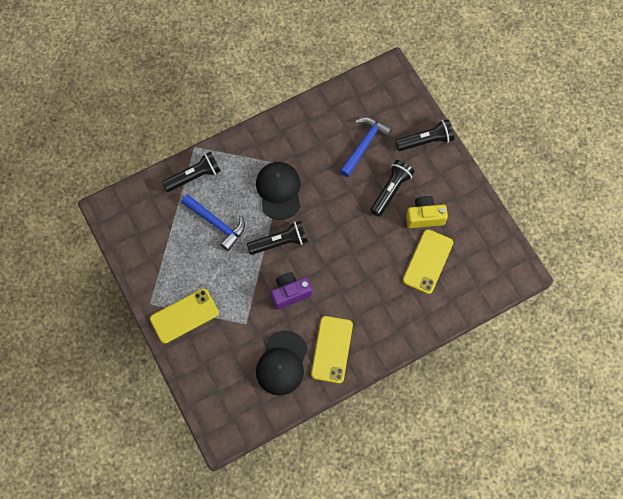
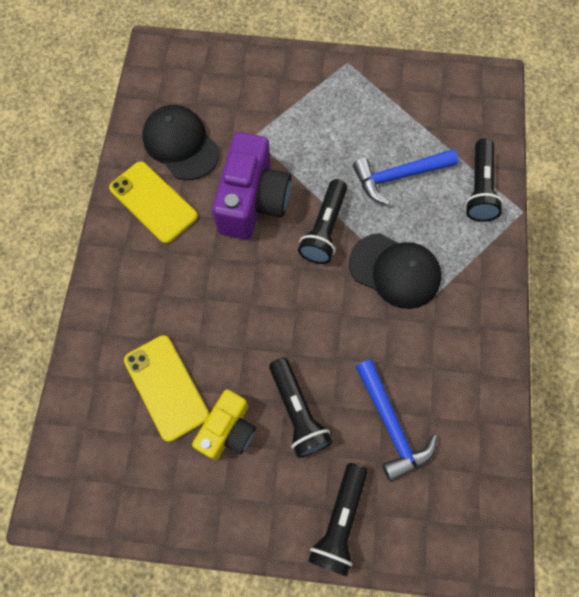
camera: 125 degrees right, 0 degrees up
yellow phone [150,288,219,344] -> none
purple camera [271,272,312,310] -> purple camera [212,132,291,239], size x1.60

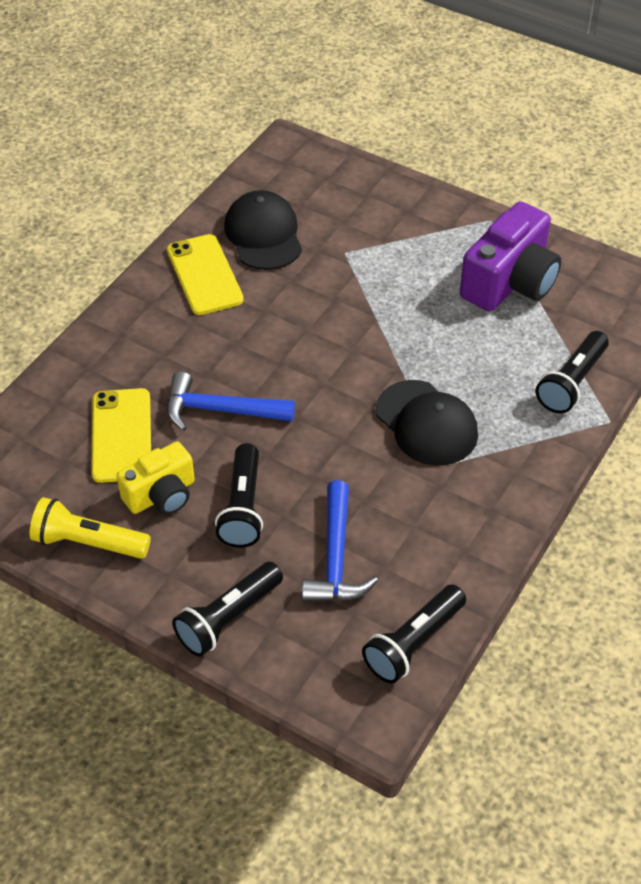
camera: 25 degrees right, 20 degrees down
purple camera [212,132,291,239] -> purple camera moved to [460,201,561,312]
black flashlight [298,179,347,264] -> black flashlight moved to [362,584,466,684]
blue hammer [353,149,458,205] -> blue hammer moved to [167,371,295,431]
none -> yellow flashlight [30,497,151,559]

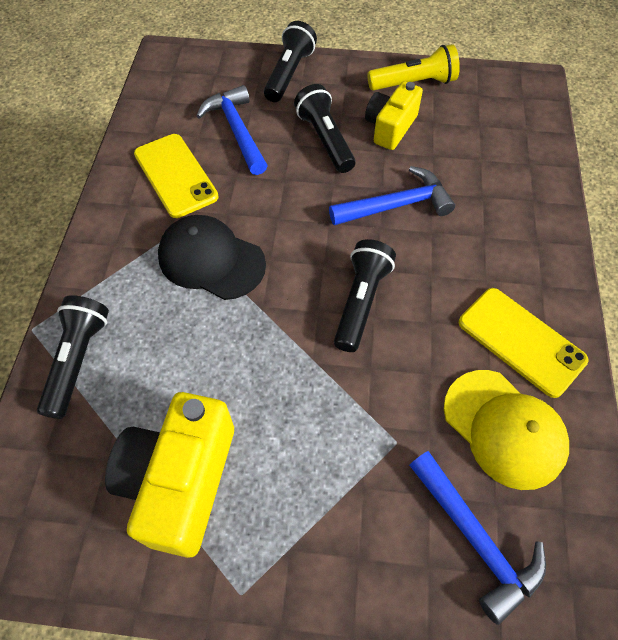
camera: 155 degrees right, 10 degrees up
yellow phone [91,388,151,483] -> yellow phone moved to [134,134,219,218]
black cap [224,190,302,270] -> yellow cap [444,370,569,490]
black flashlight [362,584,466,684] -> black flashlight moved to [334,239,396,352]
purple camera [460,201,561,312] -> yellow camera [105,392,234,558]
none -> blue hammer [409,451,546,625]

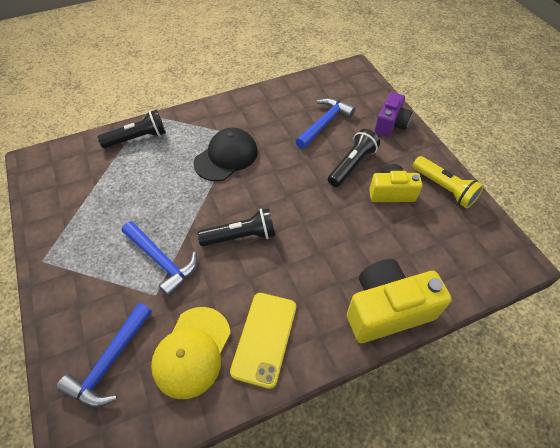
camera: 60 degrees right, 5 degrees down
yellow camera [105,392,234,558] -> yellow camera moved to [347,259,452,343]
yellow phone [134,134,219,218] -> none
black cap [158,215,266,300] -> black cap turned 45 degrees clockwise [194,128,258,181]
black flashlight [264,21,317,102] -> purple camera [375,92,413,137]
blue hammer [329,166,455,225] -> blue hammer moved to [122,221,197,297]

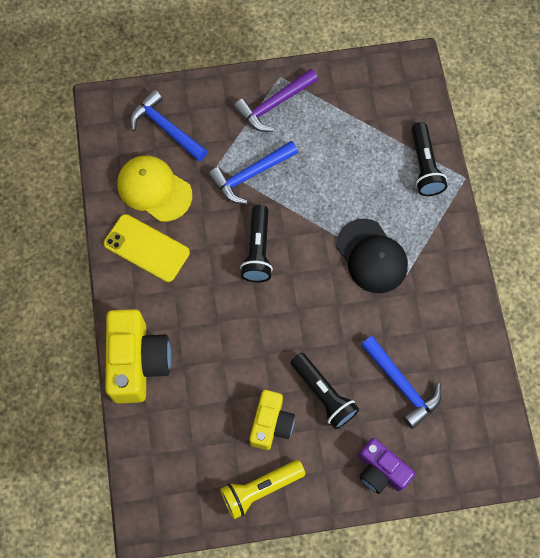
camera: 105 degrees right, 15 degrees up
none -> purple hammer [234,69,318,132]

